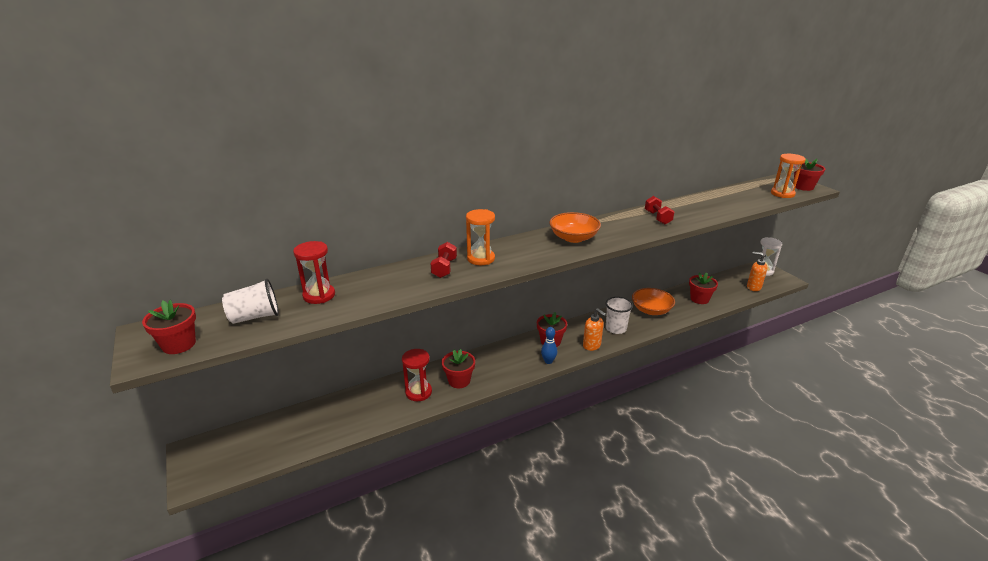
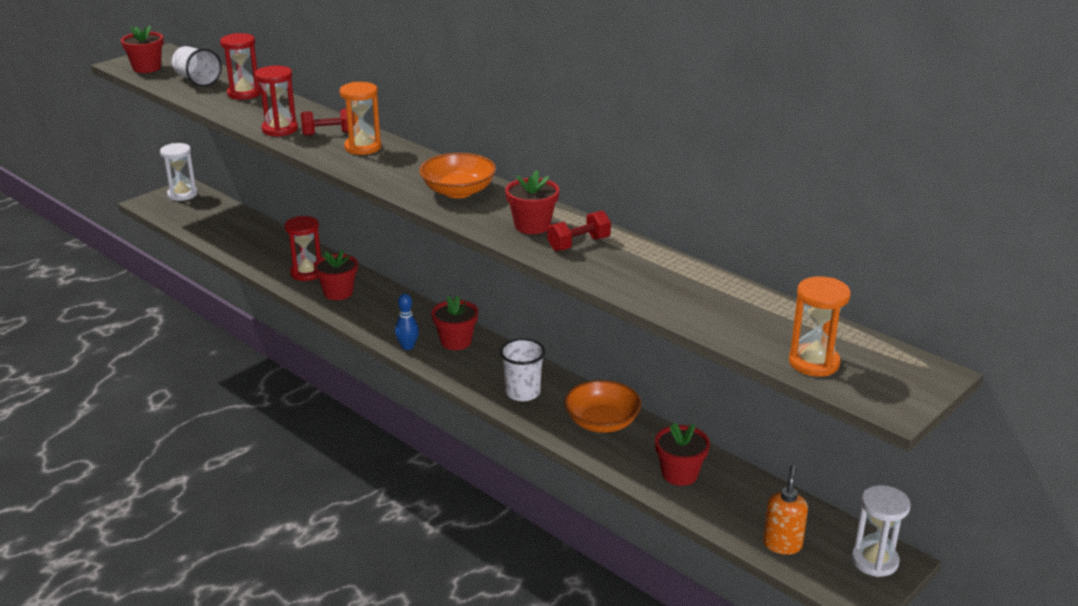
camera: 70 degrees right, 0 degrees up
orange soap dispenser [583,308,606,351] -> none
red flower pot [794,159,825,191] -> red flower pot moved to [505,170,559,234]
none -> white hourglass [160,143,198,201]
none -> red hourglass [255,65,298,137]

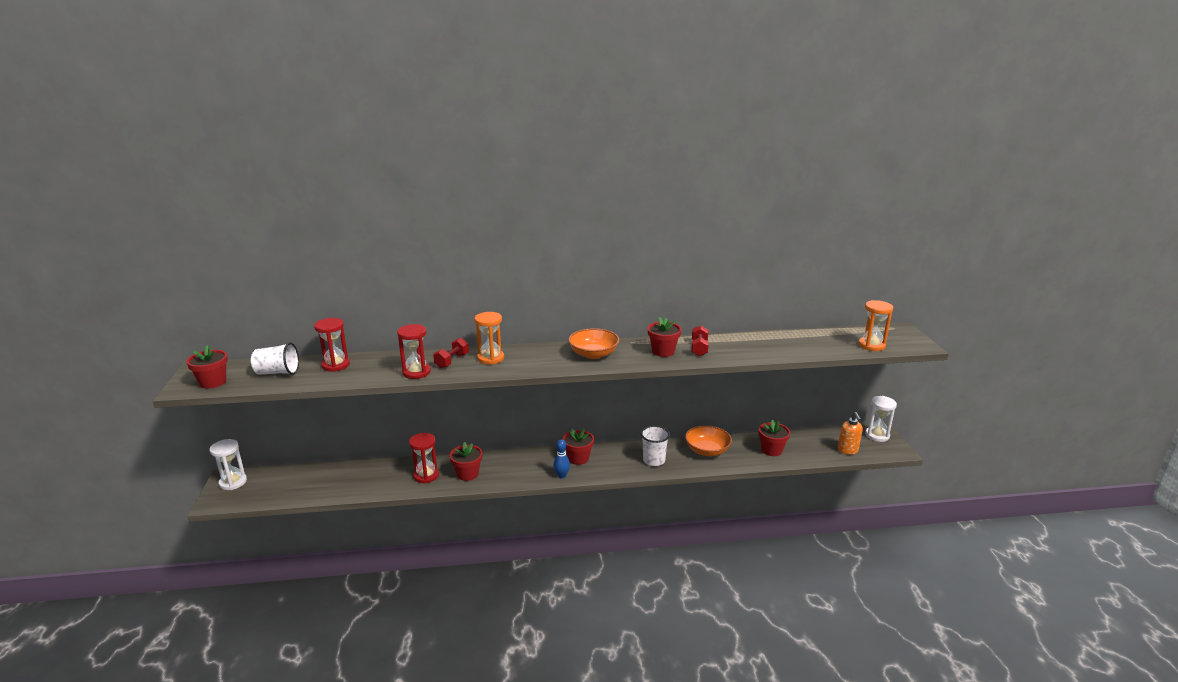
camera: 50 degrees left, 5 degrees down
orange soap dispenser [763,465,808,555] -> orange soap dispenser turned 150 degrees counterclockwise [838,412,863,455]

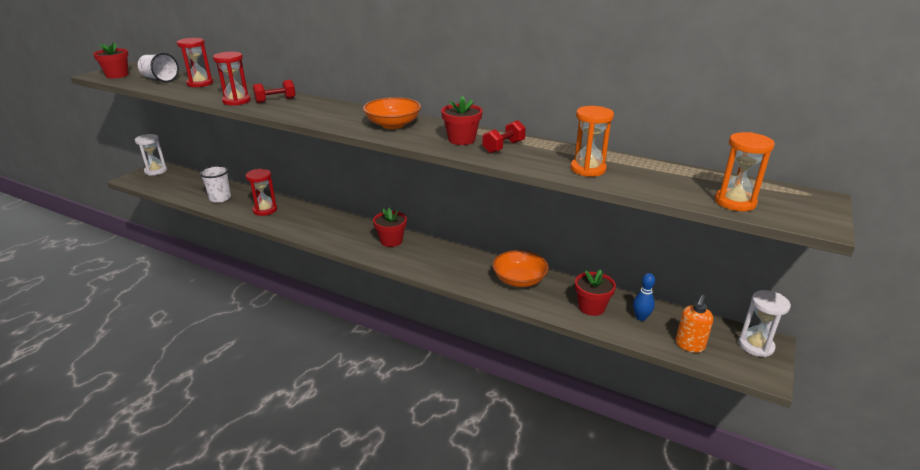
camera: 35 degrees right, 5 degrees up
red flower pot [450,442,482,481] -> none
orange hourglass [474,312,504,365] -> orange hourglass moved to [570,106,614,177]
blue bowling pin [553,439,570,478] -> blue bowling pin moved to [633,273,655,321]
white cup [641,426,670,466] -> white cup moved to [199,166,231,203]

